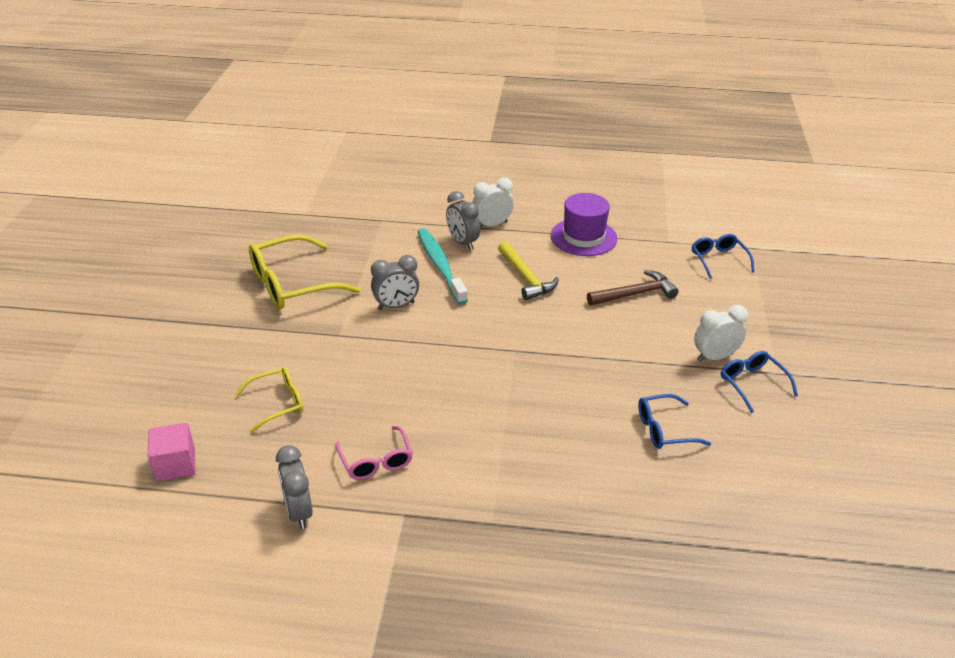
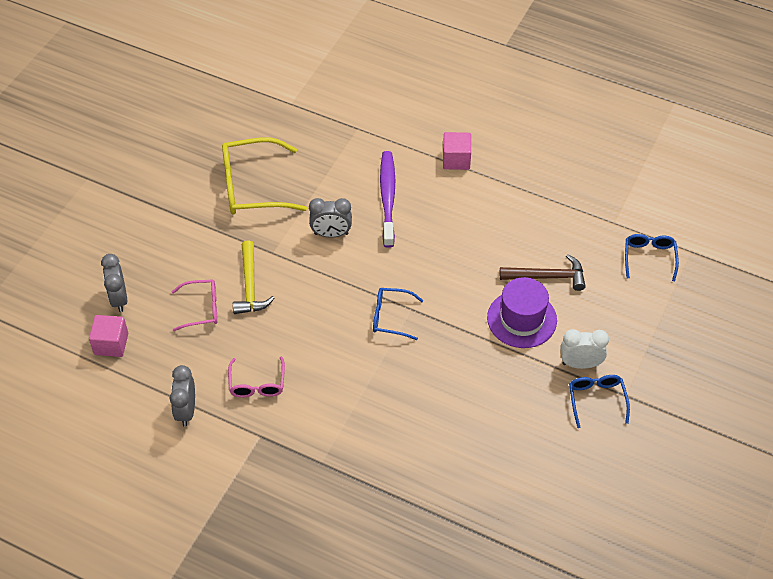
camera: 20 degrees right, 15 degrees up
yellow glasses [235,367,303,433] -> pink glasses [171,279,218,331]
turquoise toothbrush [418,228,468,305] -> purple toothbrush [380,151,395,248]
grey clock [446,191,480,250] -> grey clock moved to [101,254,127,312]
white clock [472,177,514,227] -> pink cube [443,132,471,170]
yellow hammer [498,241,559,300] -> yellow hammer moved to [233,241,274,314]
purple hat [551,193,617,256] -> purple hat moved to [487,277,557,348]
blue glasses [638,394,711,449] -> blue glasses moved to [373,288,424,340]

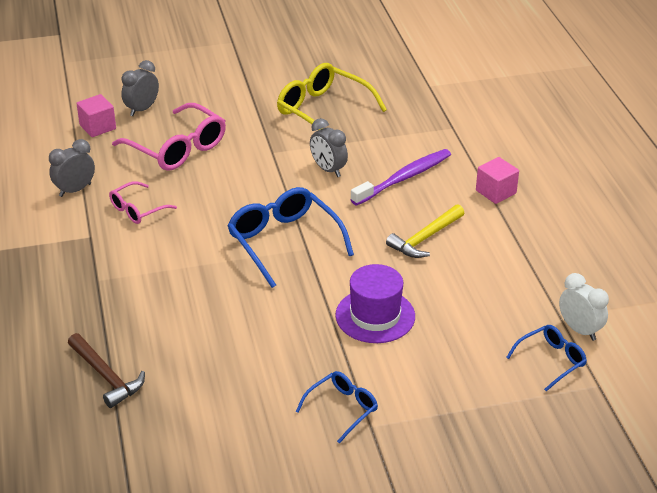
camera: 50 degrees right, 15 degrees down
pink glasses [171,279,218,331] -> pink glasses [112,103,226,171], size x1.79
yellow hammer [233,241,274,314] -> yellow hammer moved to [386,204,464,258]
blue glasses [373,288,424,340] -> blue glasses [227,187,354,288], size x1.79
brown hammer [500,254,586,291] -> brown hammer moved to [68,333,145,408]
white clock [561,329,609,369] -> white clock moved to [559,273,609,341]

